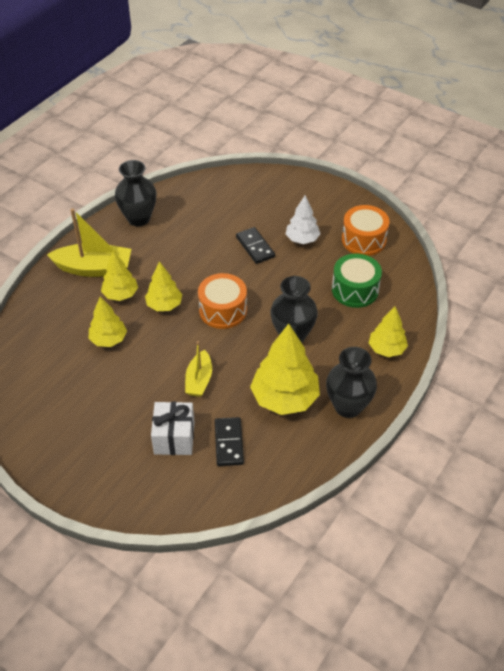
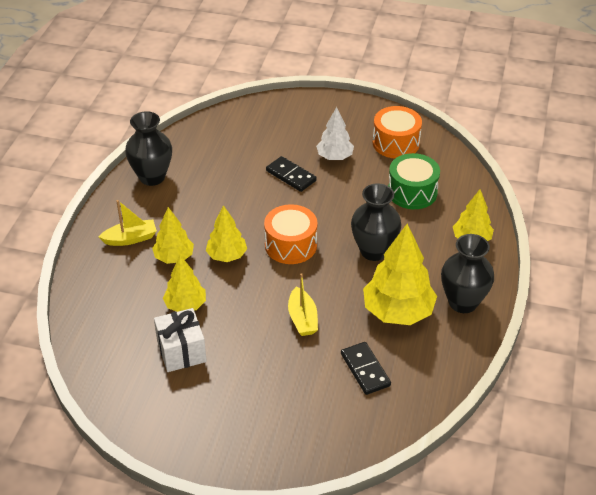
camera: 20 degrees left, 5 degrees down
yellow boat [47,208,131,277] -> yellow boat [99,200,157,246], size x0.61
white gift [151,402,194,455] -> white gift moved to [154,308,207,372]

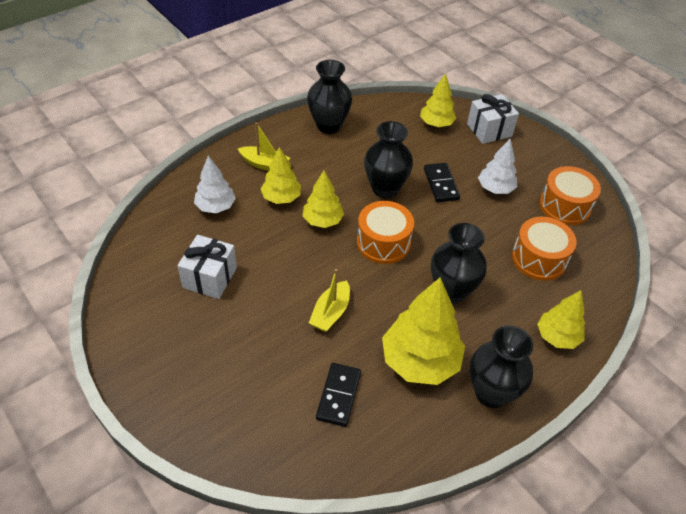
camera: 35 degrees right, 5 degrees up
yellow tree [163,255,206,312] -> yellow tree moved to [420,73,456,127]
green drum [388,153,440,209] -> orange drum [512,217,576,281]
none -> white tree [194,156,236,213]
none -> black vase [364,121,413,198]
none -> white gift [467,94,519,144]

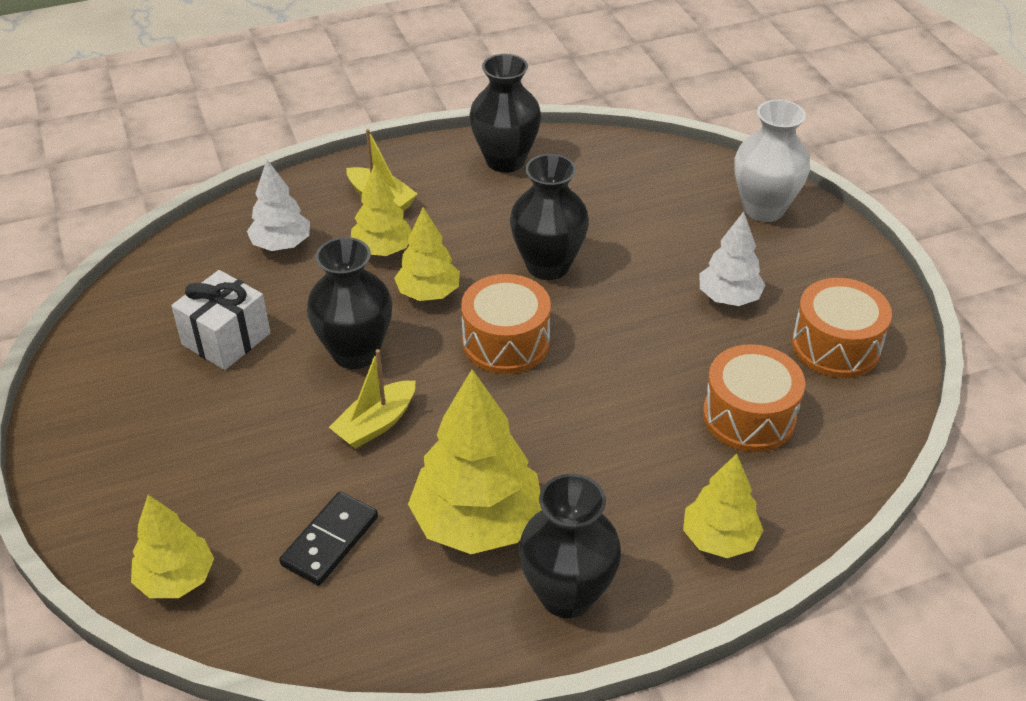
camera: 20 degrees right, 5 degrees down
yellow tree [420,73,456,127] -> yellow tree moved to [131,495,214,598]
black domino [424,163,460,202] -> none
black vase [431,223,487,303] -> black vase moved to [307,237,393,369]
white gift [467,94,519,144] -> white vase [734,100,810,222]

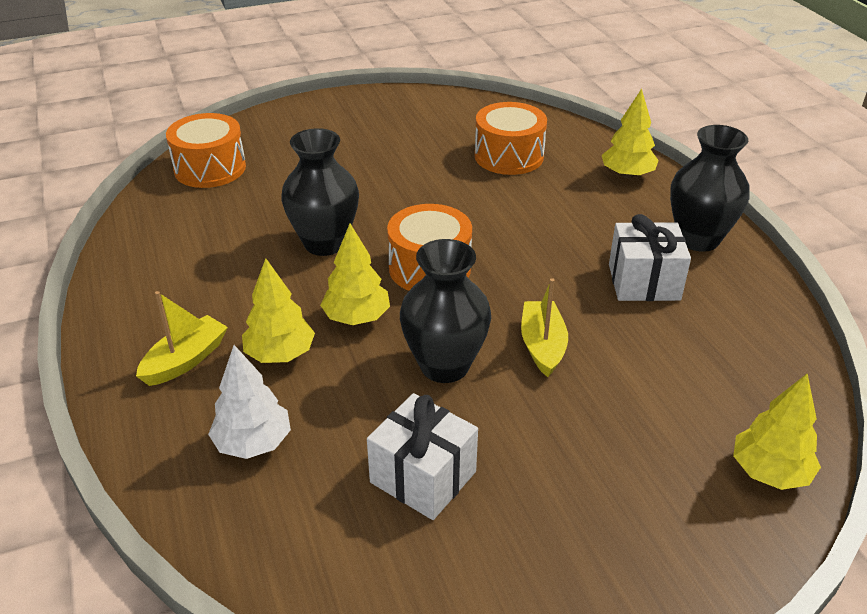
camera: 90 degrees left, 5 degrees down
black domino [279,492,378,586] -> none
yellow boat [329,349,415,449] -> yellow boat turned 135 degrees counterclockwise [521,278,568,377]
yellow tree [408,369,542,554] -> white gift [609,214,691,301]
black vase [469,54,541,173] -> none
white tree [699,211,766,306] -> none
white vase [734,100,810,222] -> none
orange drum [792,278,892,378] -> orange drum moved to [166,113,246,188]

